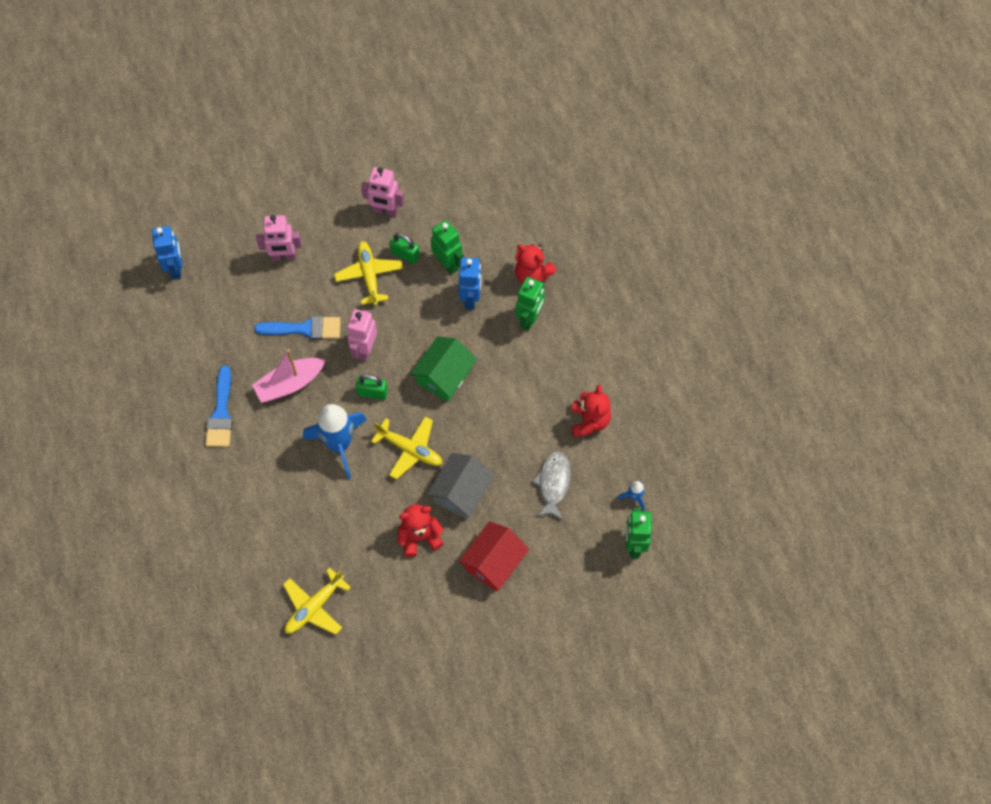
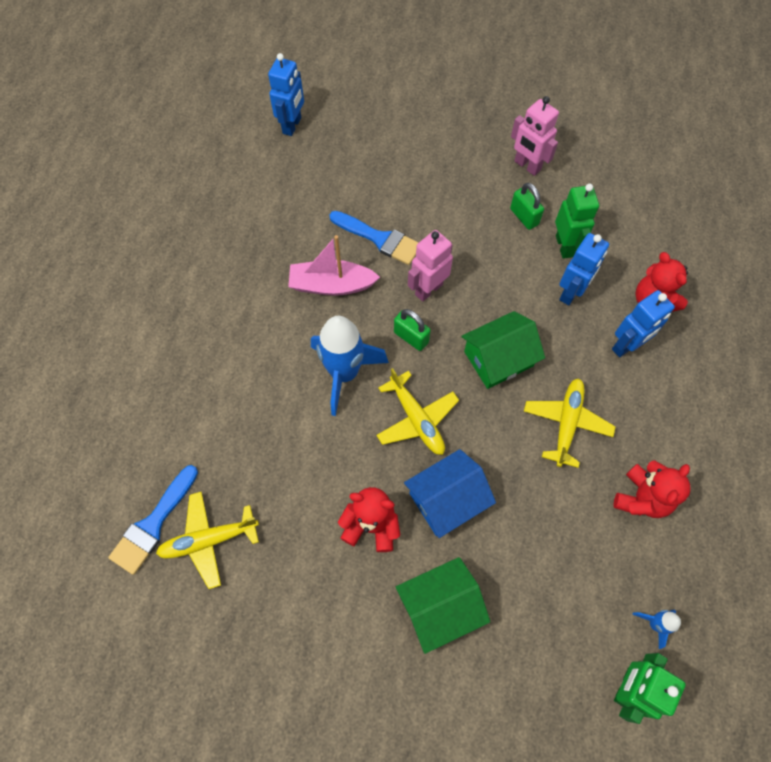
camera: 30 degrees right, 0 degrees up
blue brush [205,365,233,447] -> blue brush moved to [108,465,198,575]
pink robot [256,215,302,261] -> none
yellow plane [334,241,403,305] -> yellow plane moved to [524,378,615,468]
grey house [427,453,494,520] -> blue house [404,449,496,538]
red house [459,521,529,591] -> green house [396,557,490,654]
green robot [516,277,545,330] -> blue robot [612,290,675,357]
grey fish [532,451,571,520] -> none

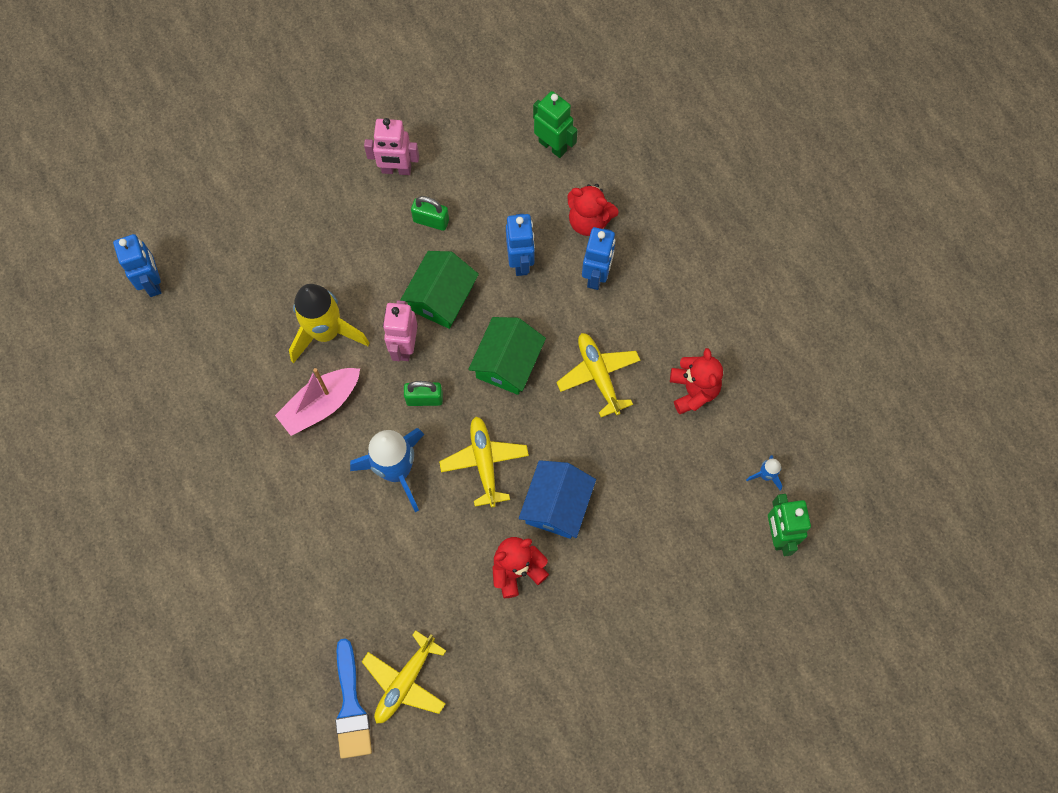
camera: 40 degrees left, 5 degrees up
blue brush [330,211,419,265] -> yellow rocket [289,284,369,364]
yellow plane [376,368,459,455] -> yellow plane turned 120 degrees counterclockwise [439,417,529,507]
green house [396,557,490,654] -> green house moved to [400,251,479,329]
green robot [555,184,599,259] -> green robot moved to [533,91,578,158]

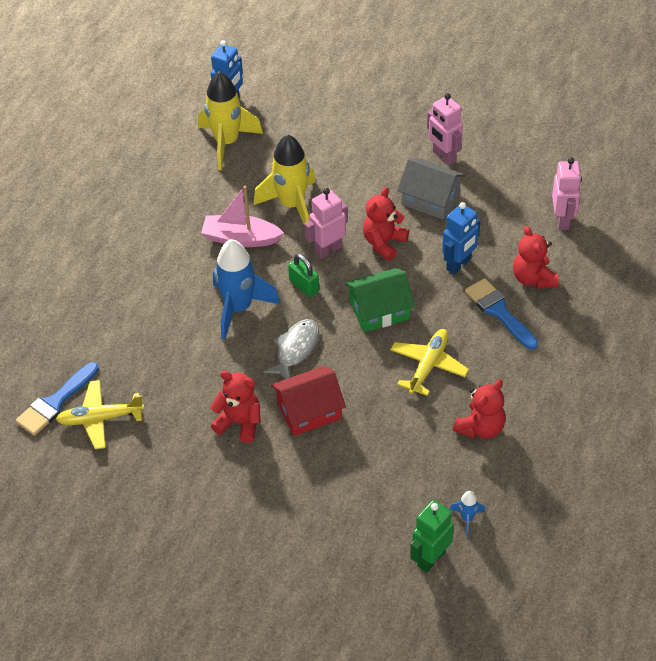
camera: 50 degrees right, 20 degrees down
green house [400,251,479,329] -> red teddy bear [363,187,409,261]
green padlock [411,196,449,231] -> grey house [397,158,465,220]
yellow plane [439,417,529,507] -> grey fish [263,319,319,379]
blue house [519,460,596,539] -> red house [271,366,346,436]
green robot [533,91,578,158] -> pink robot [552,157,582,230]
blue robot [582,227,615,290] -> blue brush [465,278,538,350]
none -> yellow rocket [198,71,263,170]

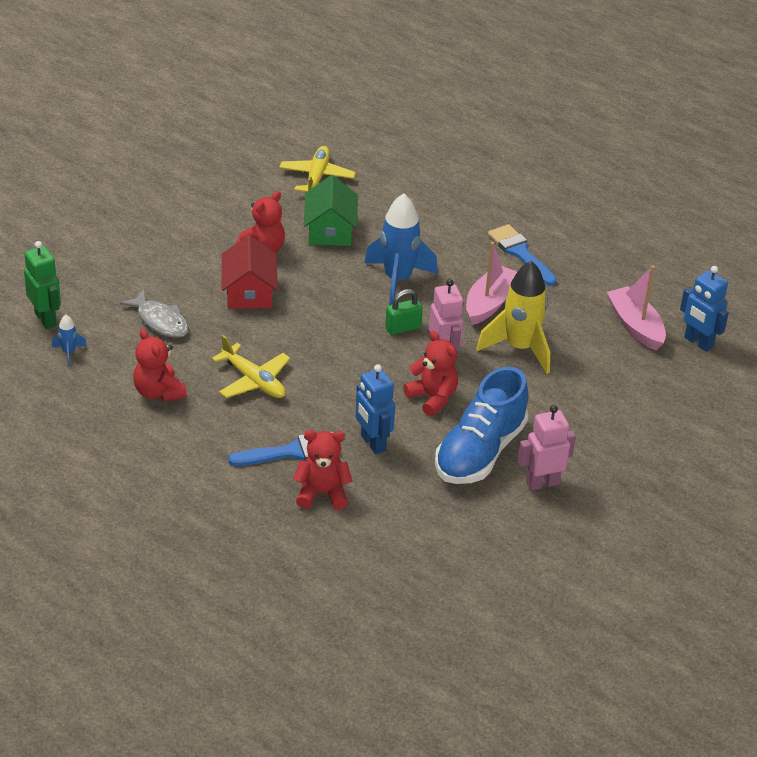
camera: 105 degrees right, 10 degrees down
blue brush [15,362,99,436] -> blue brush moved to [488,224,557,286]
yellow rocket [198,71,263,170] -> pink boat [607,266,666,351]
grey fish [263,319,319,379] -> grey fish moved to [120,290,189,338]
green house [345,268,415,332] -> green house moved to [304,175,358,246]
grey house [397,158,465,220] -> blue shoe [435,367,528,484]
pink robot [552,157,582,230] -> none

